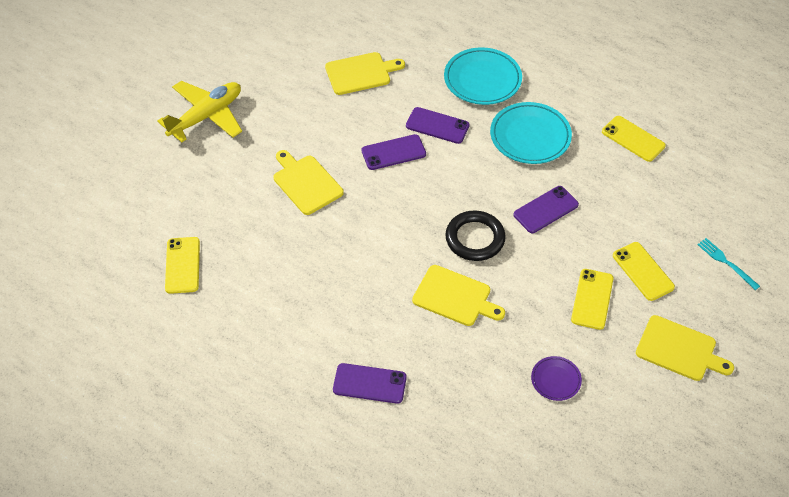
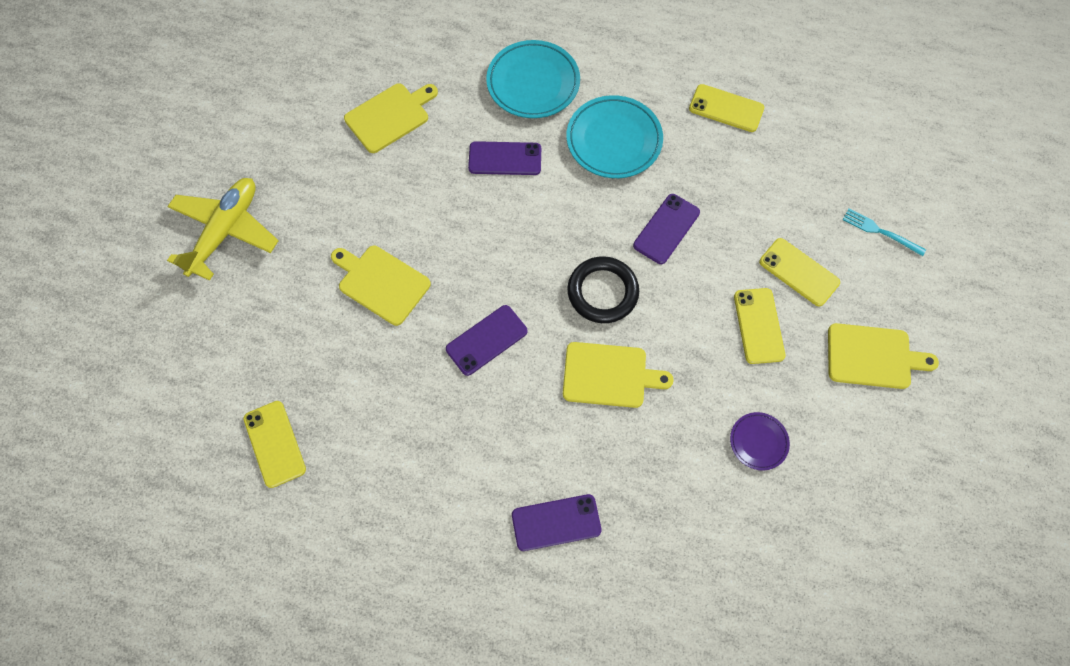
camera: 20 degrees left, 15 degrees up
purple phone [361,134,426,170] -> purple phone moved to [446,305,527,376]

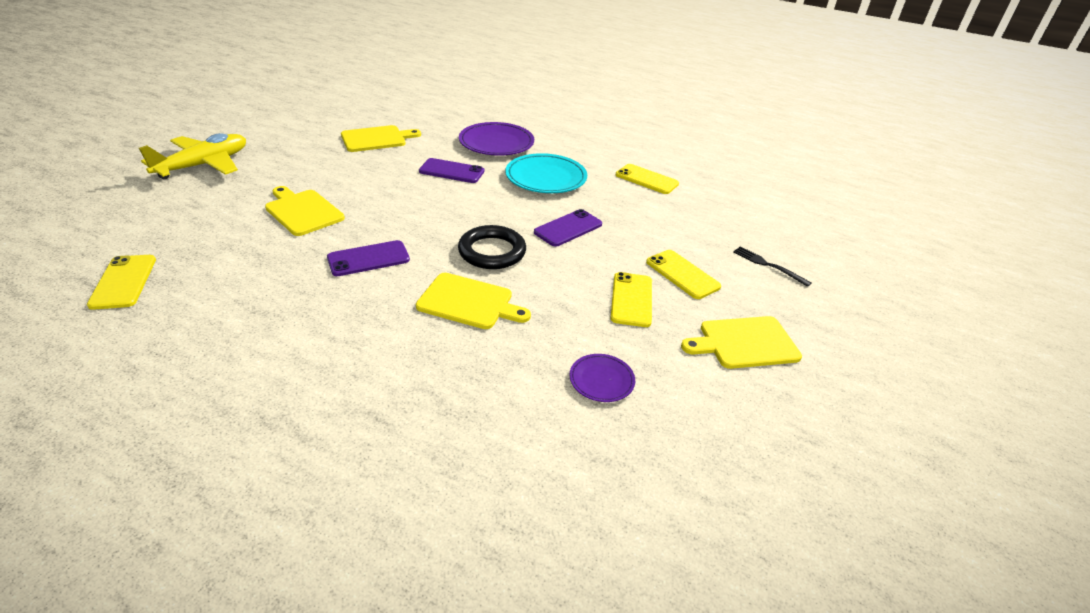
camera: 10 degrees right, 30 degrees down
turquoise plate [486,40,580,118] -> purple plate [459,122,534,156]
purple phone [512,494,602,551] -> none
yellow cutting board [828,323,939,389] -> yellow cutting board turned 150 degrees clockwise [681,316,802,369]
turquoise fork [843,209,926,256] -> black fork [733,246,811,287]

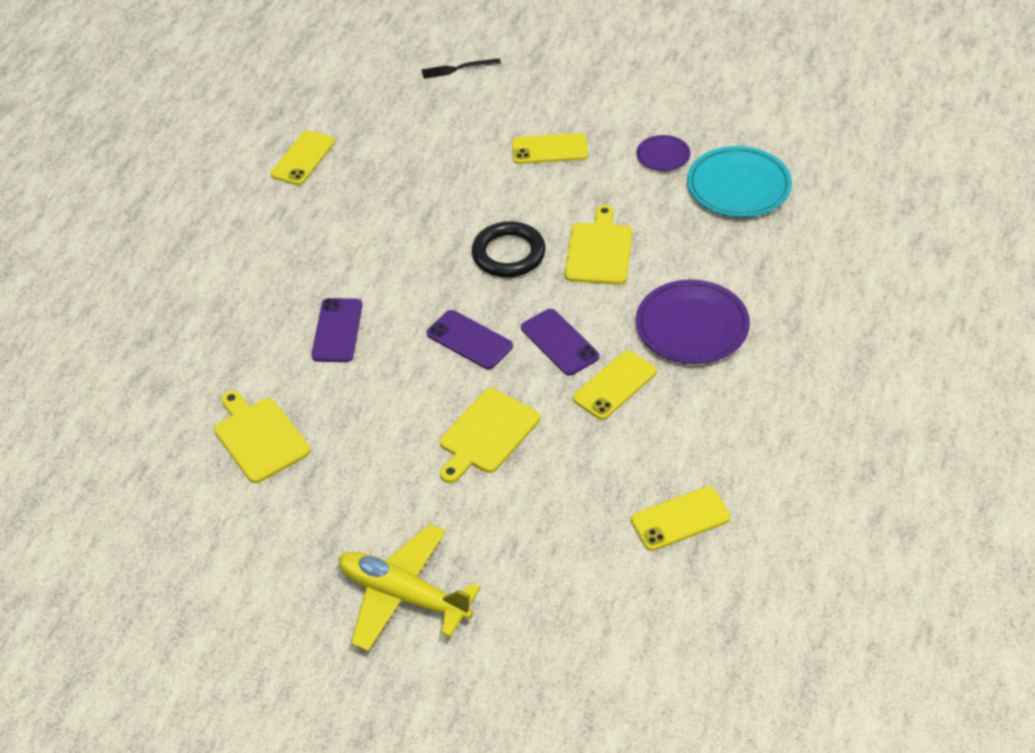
camera: 95 degrees left, 10 degrees up
purple plate [459,122,534,156] -> purple plate moved to [636,279,750,364]
turquoise plate [505,153,587,193] -> turquoise plate moved to [687,146,792,217]
purple phone [534,209,602,247] -> purple phone moved to [427,310,513,369]
yellow phone [646,250,721,299] -> yellow phone moved to [573,350,657,420]
yellow cutting board [681,316,802,369] -> none
black fork [733,246,811,287] -> black fork turned 45 degrees clockwise [422,58,501,79]

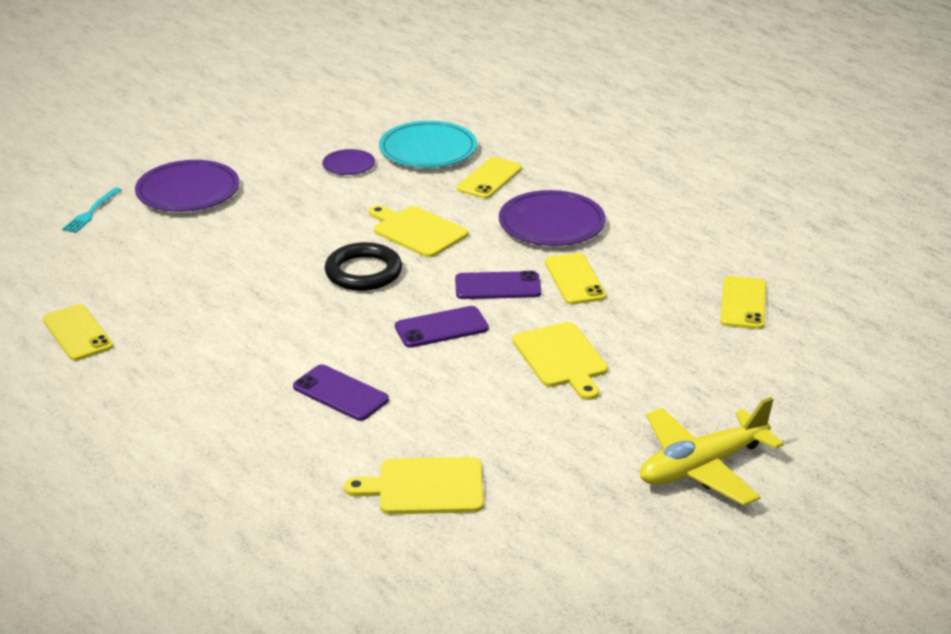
camera: 60 degrees left, 15 degrees down
black fork [422,58,501,79] -> turquoise fork [62,187,122,233]
yellow phone [512,133,588,164] -> yellow phone moved to [457,157,522,199]
none -> purple plate [135,160,239,212]

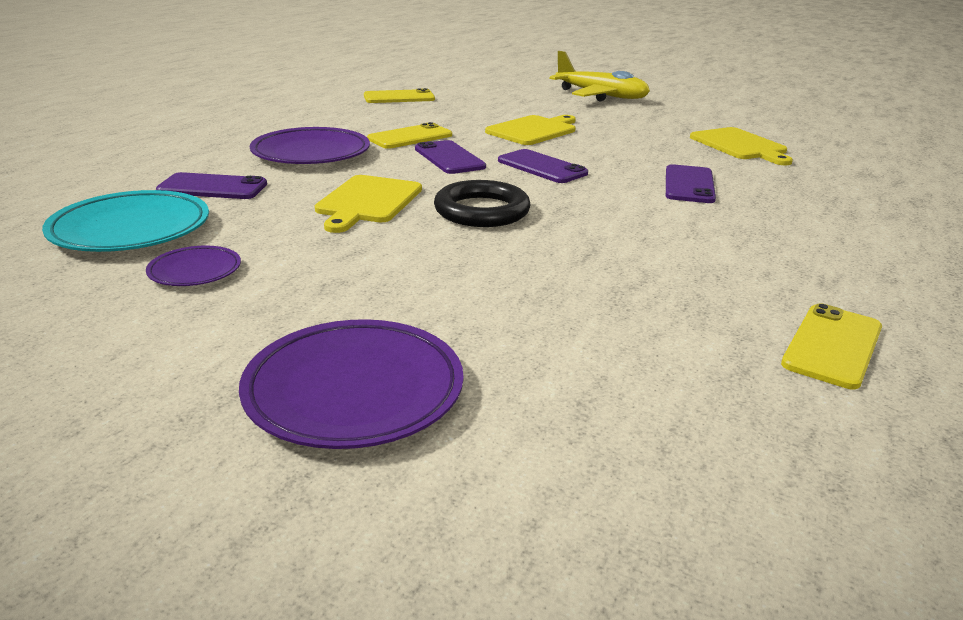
camera: 115 degrees left, 5 degrees down
turquoise fork [62,187,122,233] -> none
yellow phone [457,157,522,199] -> purple phone [156,172,267,199]

